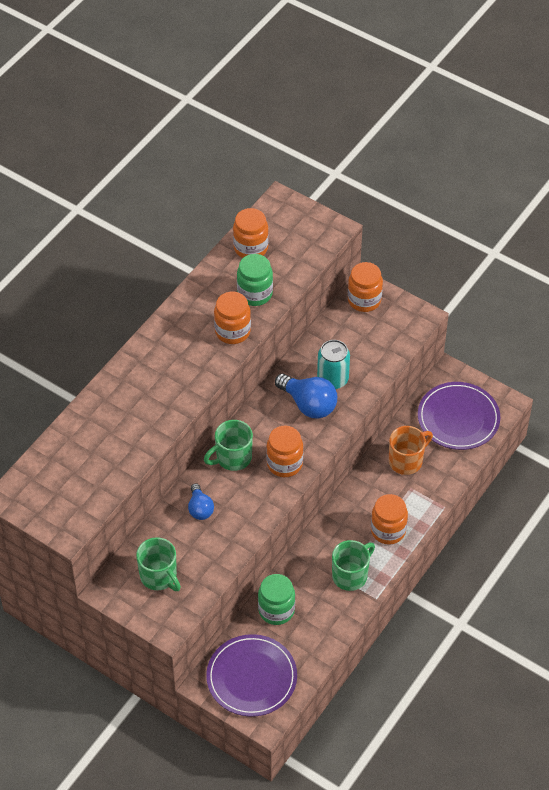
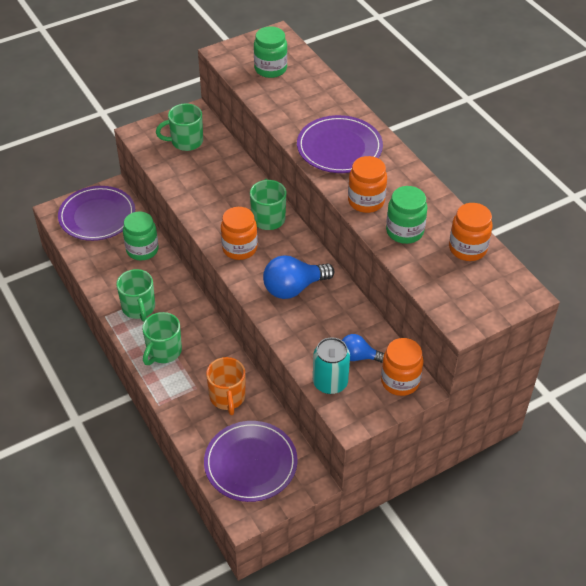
camera: 115 degrees right, 5 degrees down
blue light bulb [188,483,214,520] -> blue light bulb moved to [342,334,384,363]
turquoise can [317,340,350,389] -> turquoise can moved to [313,337,350,394]
orange jar [371,494,408,544] -> green mug [142,312,182,365]
none -> green jar [254,26,287,78]
none -> purple plate [297,115,383,173]

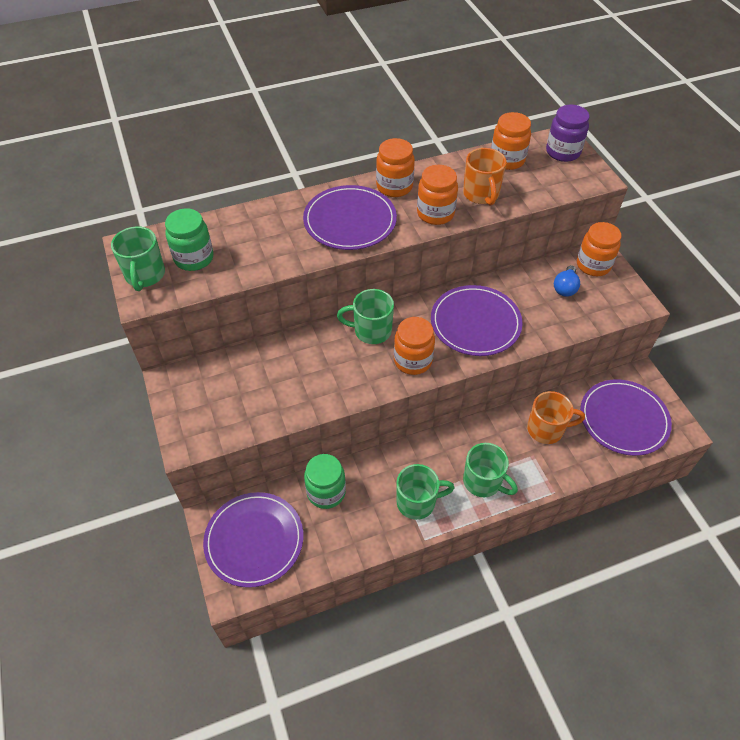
camera: 80 degrees left, 5 degrees up
green mug [156,103,203,151] -> green mug moved to [111,226,165,291]
blue light bulb [263,255,334,299] -> purple plate [431,285,523,356]
turquoise can [313,337,350,394] -> none
green jar [386,186,427,244] -> orange mug [463,148,506,206]
none -> orange jar [376,138,415,197]
none -> purple jar [546,105,589,162]

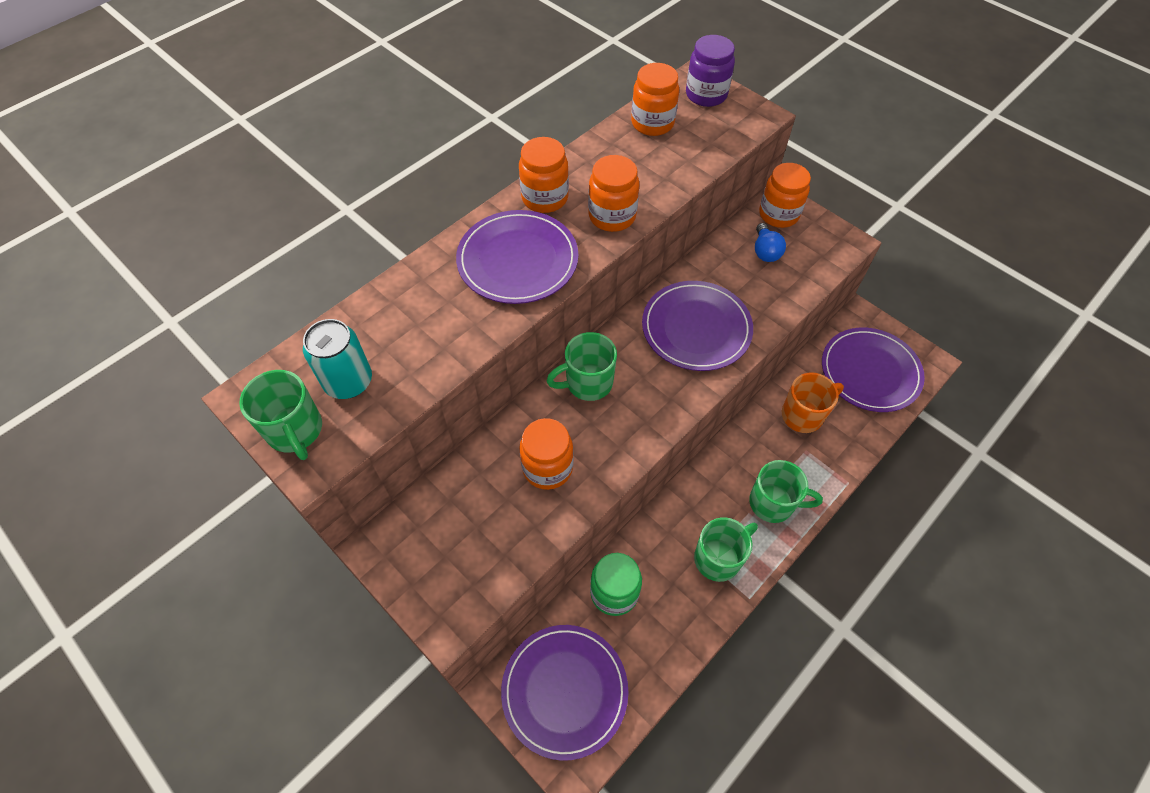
camera: 25 degrees left, 5 degrees up
green jar [165,208,214,271] -> turquoise can [303,319,372,399]
orange jar [394,317,435,375] -> orange jar moved to [519,418,574,490]
orange mug [463,148,506,206] -> none

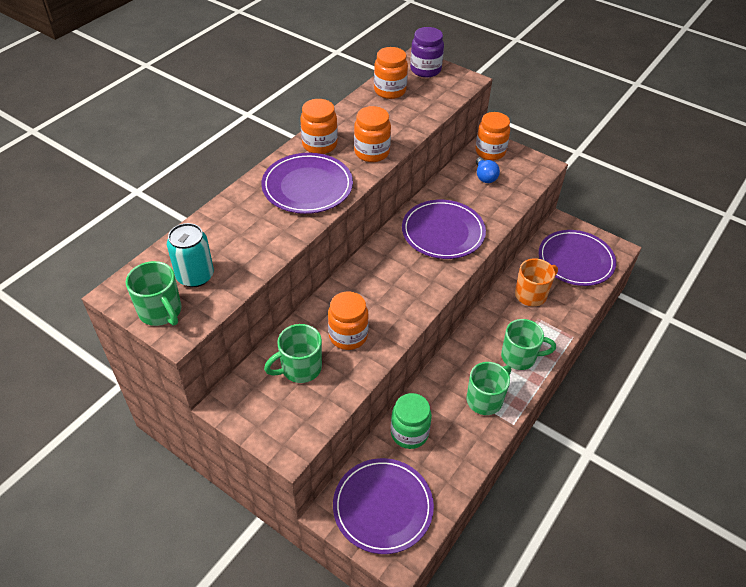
camera: 10 degrees left, 10 degrees down
green mug [547,332,617,401] -> green mug moved to [264,324,322,383]

